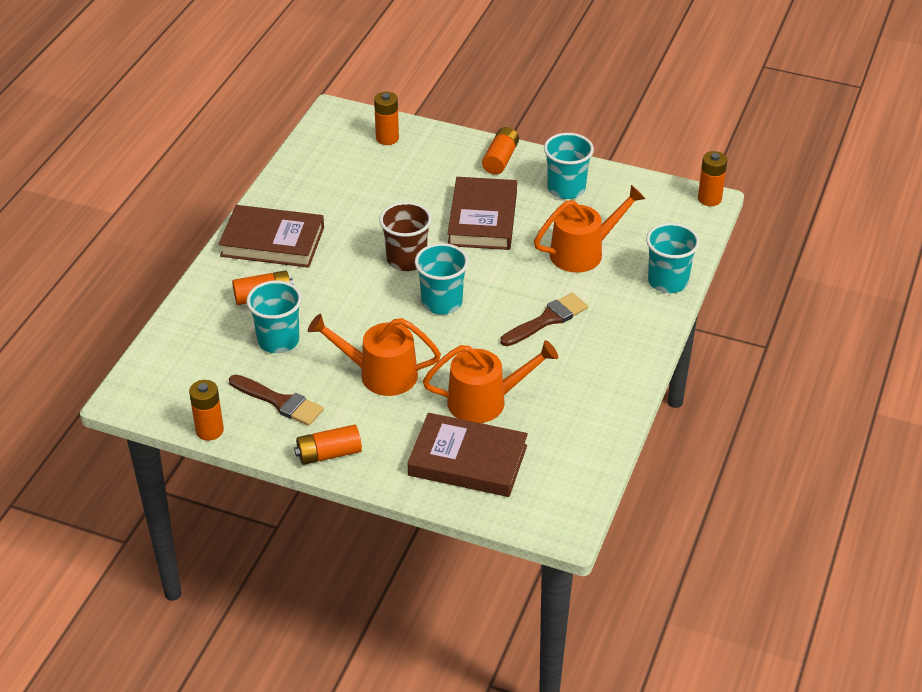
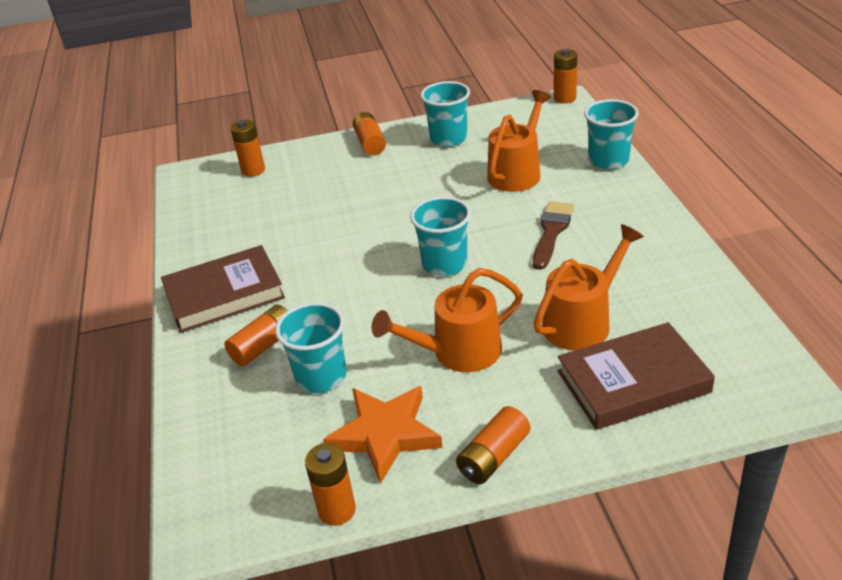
camera: 30 degrees left, 5 degrees down
brown brush [229,374,324,426] -> orange star [323,386,443,484]
brown cup [379,202,432,271] -> none
brown book [448,177,517,250] -> none

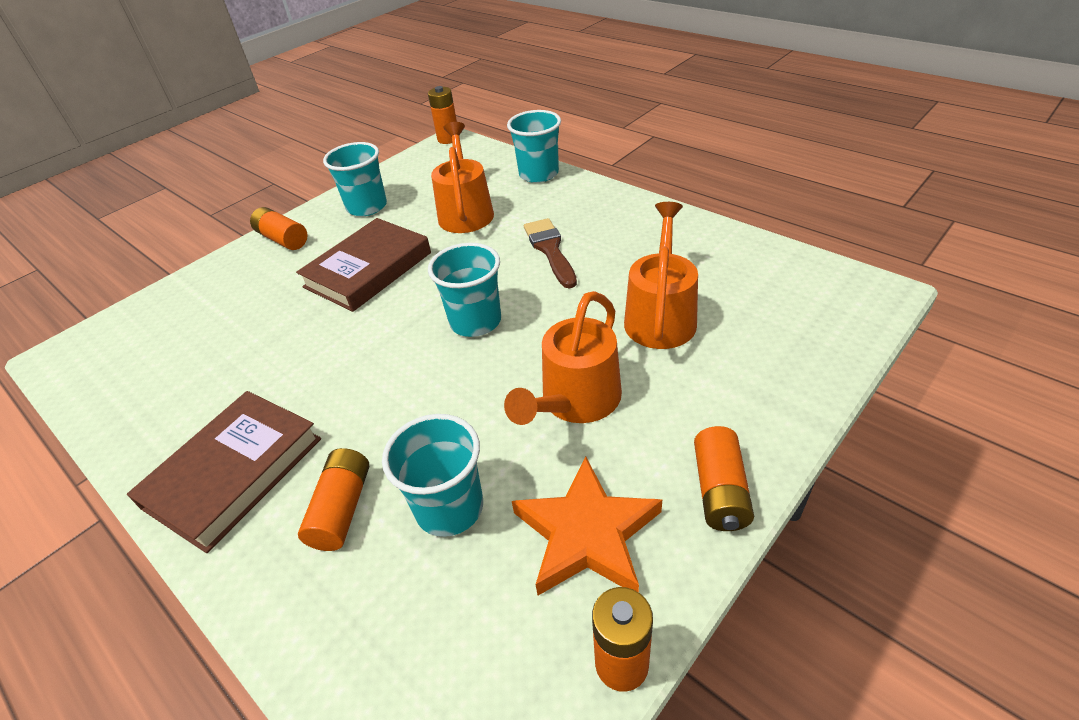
camera: 35 degrees left, 5 degrees up
orange battery [230,120,265,177] -> none
brown book [558,322,715,430] -> brown book moved to [296,218,431,312]

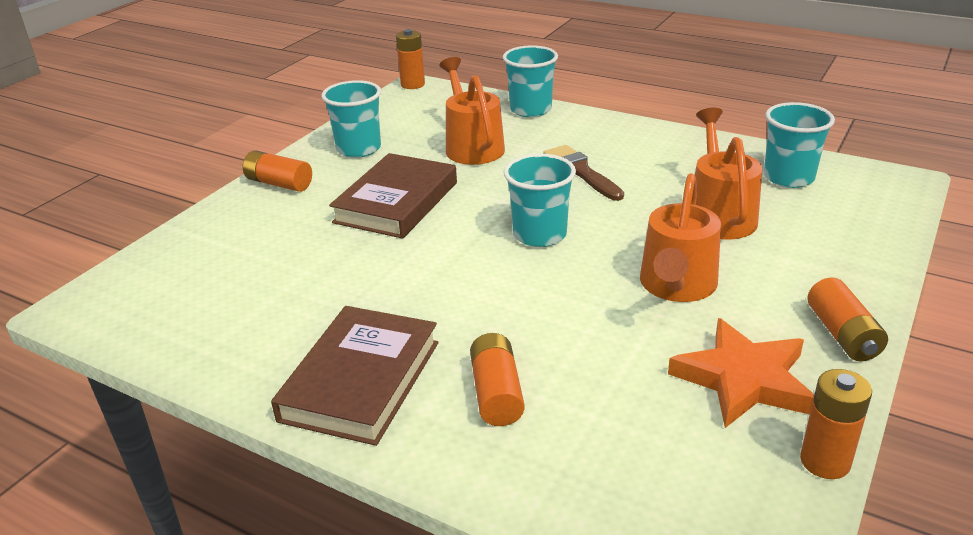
camera: 15 degrees left, 10 degrees down
turquoise cup [382,414,483,537] -> turquoise cup moved to [764,102,835,188]

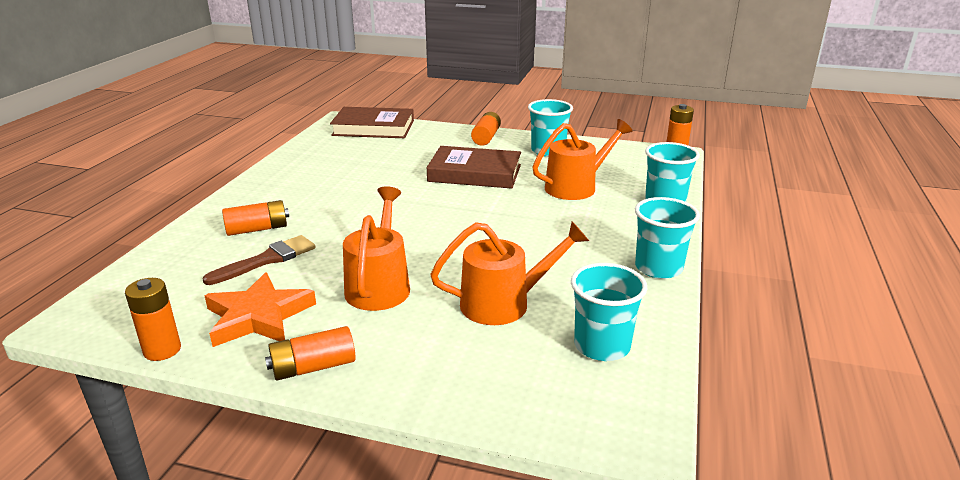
camera: 75 degrees right, 5 degrees down
brown book [271,306,438,446] -> brown book moved to [330,107,414,138]
turquoise cup [504,154,576,247] -> turquoise cup moved to [635,197,700,279]
brown brush [543,145,624,201] -> brown brush moved to [203,235,315,285]
orange watering can [640,173,721,302] -> orange watering can turned 90 degrees clockwise [343,186,410,311]

